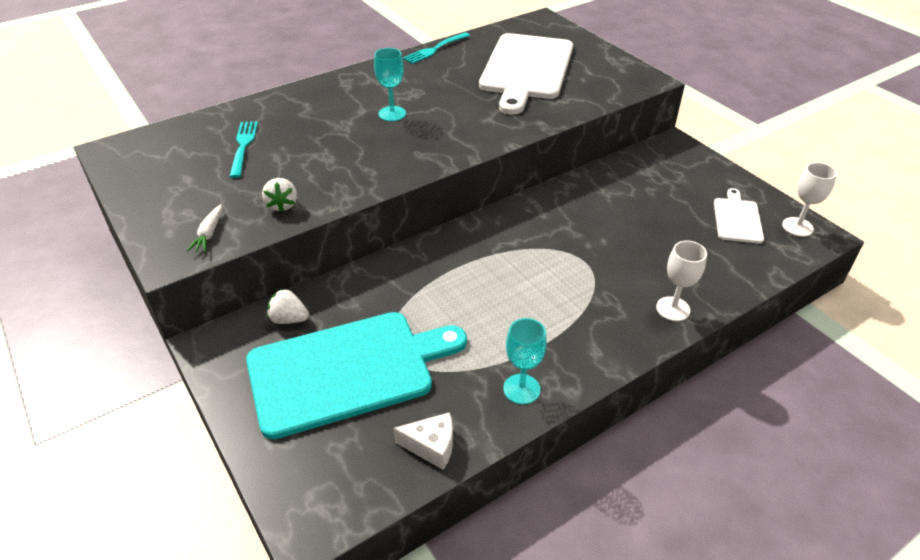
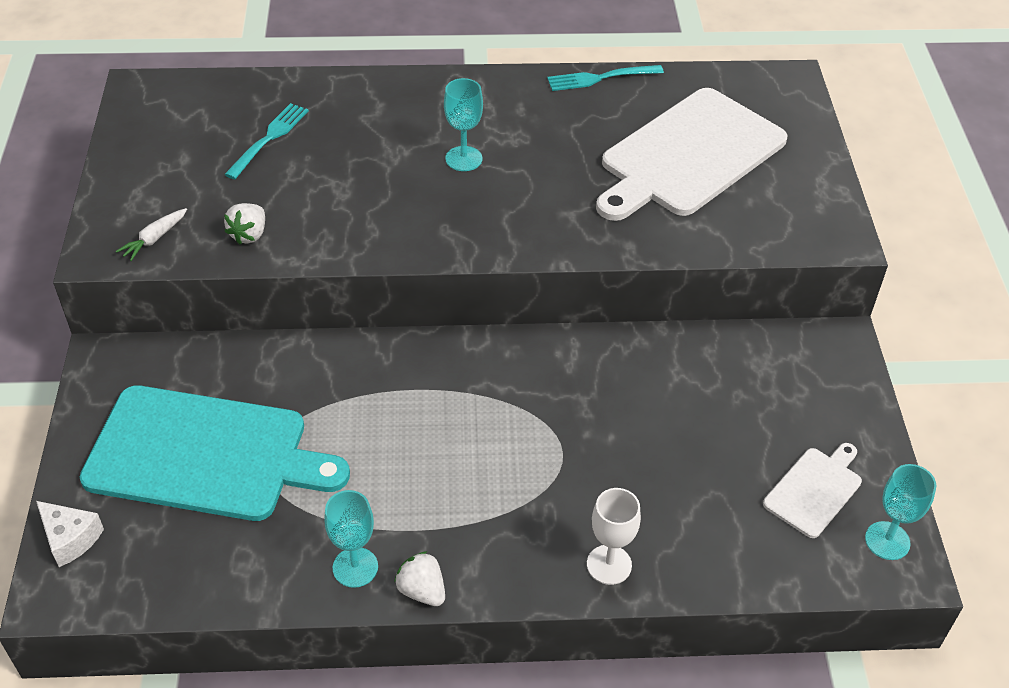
camera: 30 degrees right, 5 degrees up
white strawberry [267,289,309,324] -> white strawberry moved to [394,551,445,606]
white cheese [393,412,453,470] -> white cheese moved to [36,501,104,567]
white goblet [782,162,837,237] -> turquoise goblet [865,464,936,560]

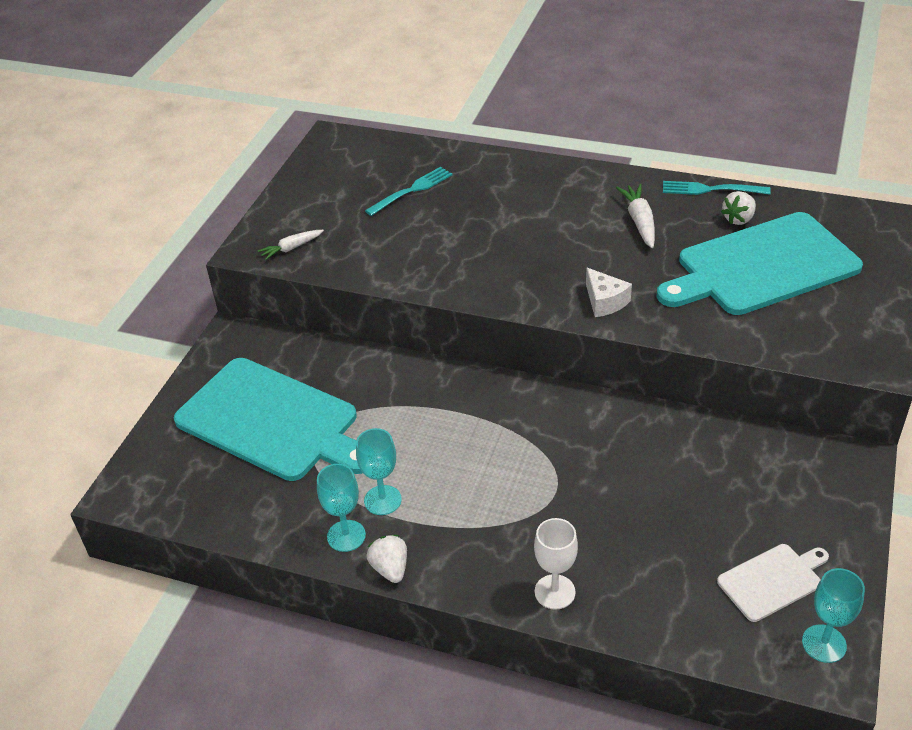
camera: 25 degrees right, 5 degrees down
white cheese [36,501,104,567] -> white cheese moved to [586,268,632,317]
white strawberry [224,203,265,244] -> white strawberry moved to [721,191,756,225]
turquoise goblet [444,78,483,171] -> turquoise goblet moved to [356,428,402,515]
white cutting board [596,88,787,221] -> turquoise cutting board [656,212,863,315]
none -> white carrot [616,184,655,248]

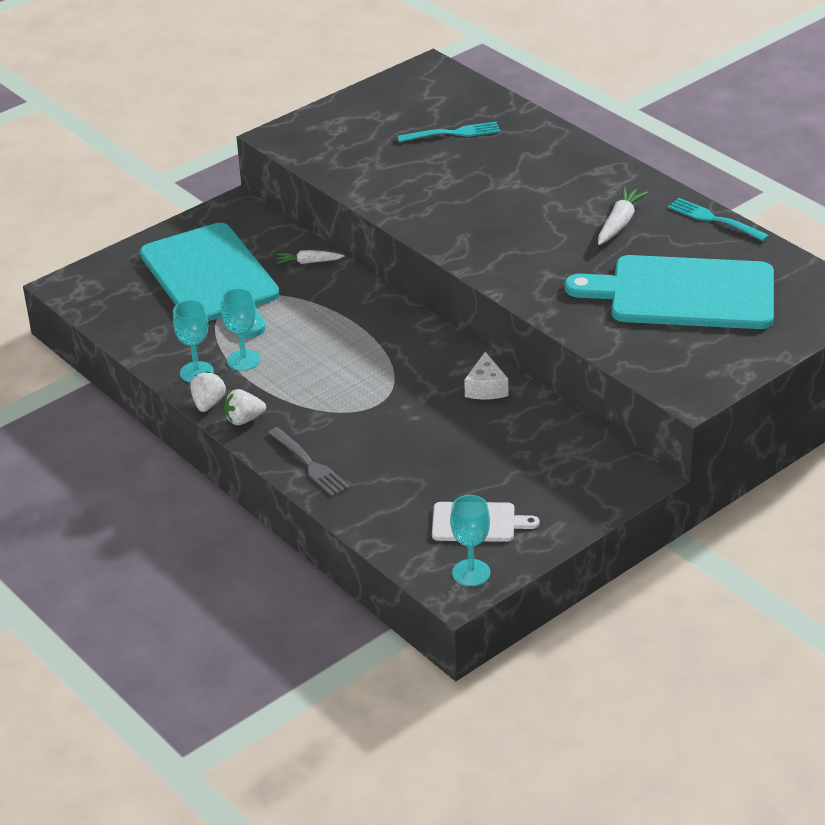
camera: 30 degrees right, 5 degrees down
white carrot [258,230,324,260] -> white carrot moved to [277,250,345,264]
white goblet [534,518,578,610] -> grey fork [268,427,350,496]
white cheese [586,268,632,317] -> white cheese moved to [464,352,508,400]
white strawberry [721,191,756,225] -> white strawberry moved to [224,389,266,425]

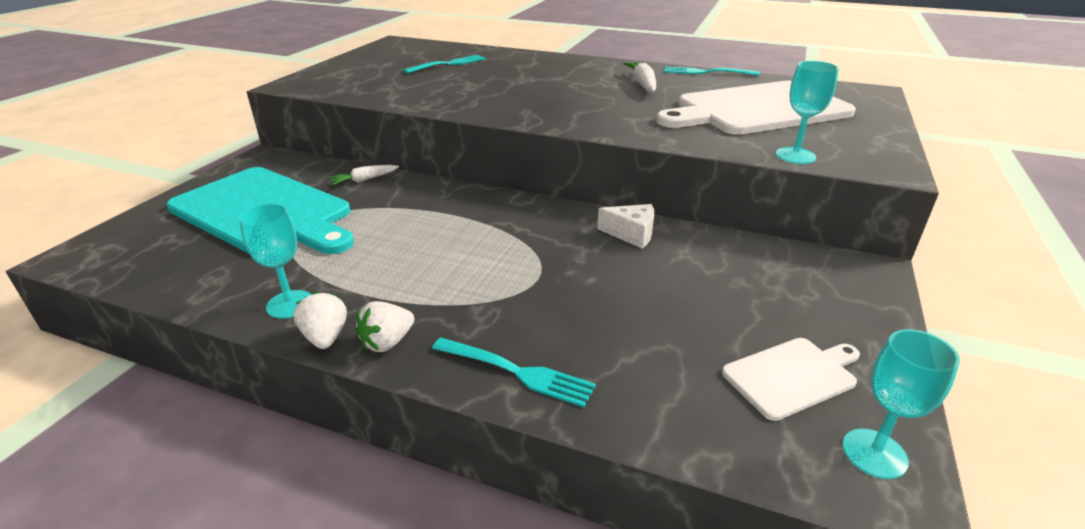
camera: 30 degrees left, 5 degrees down
turquoise goblet [221,288,261,371] -> turquoise goblet moved to [775,61,839,164]
grey fork [268,427,350,496] -> turquoise fork [432,338,596,407]
white cheese [464,352,508,400] -> white cheese turned 45 degrees counterclockwise [597,204,654,248]
turquoise cutting board [565,255,774,329] -> white cutting board [656,81,856,135]

